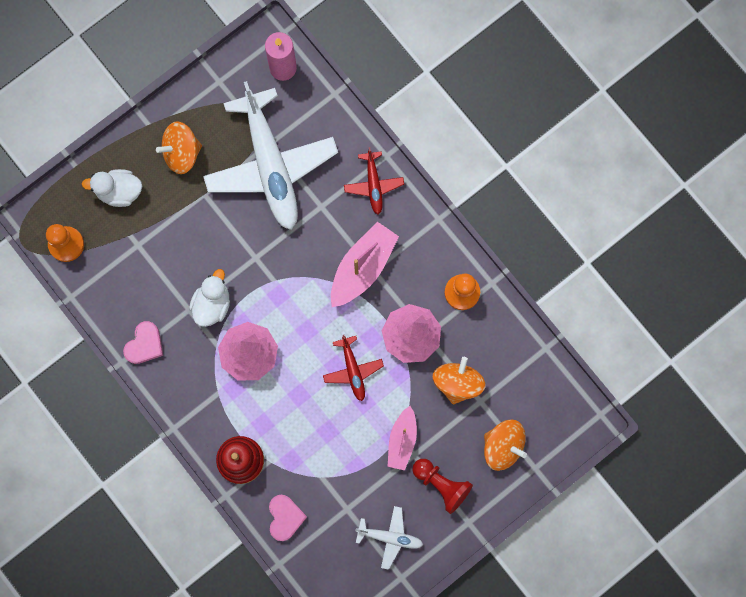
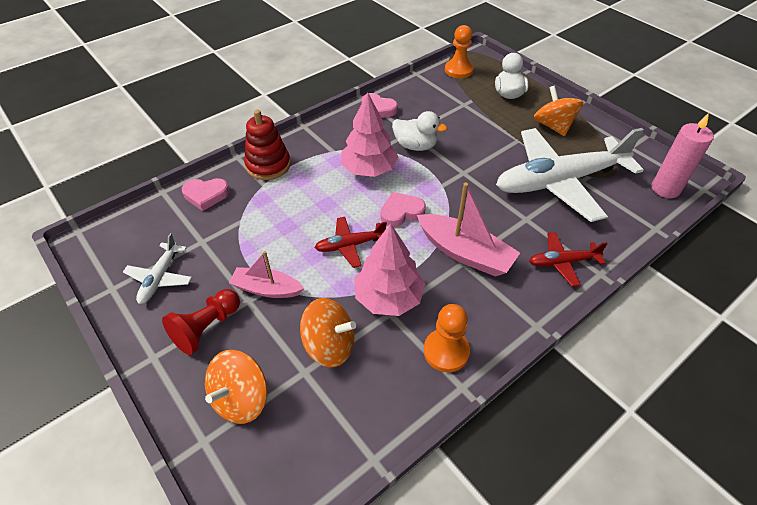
camera: 90 degrees right, 30 degrees down
none -> pink heart [381,192,426,227]

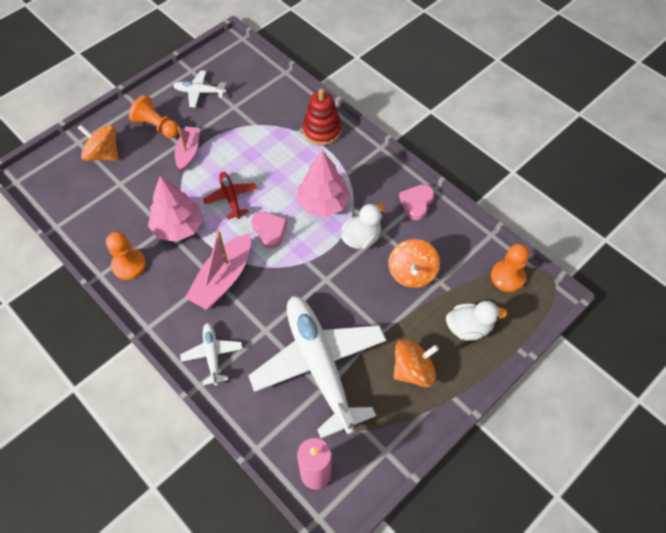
camera: 85 degrees right, 10 degrees up
red pawn [162,289,240,355] -> orange pawn [129,95,179,138]
pink heart [182,178,230,211] -> none
orange spinning top [300,298,356,367] -> orange spinning top moved to [389,239,440,288]
white duck [392,111,447,151] -> white duck turned 150 degrees counterclockwise [341,203,386,249]
red plane [529,232,608,287] -> white plane [180,323,243,386]

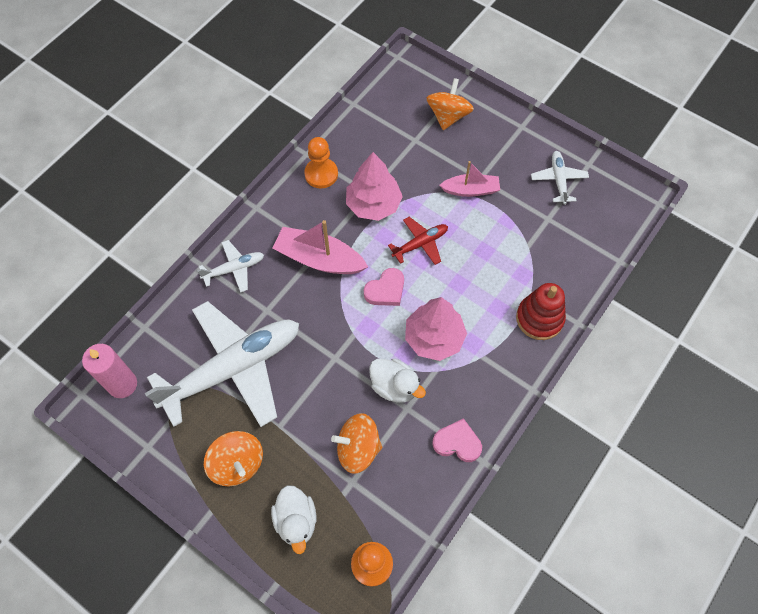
camera: 80 degrees right, 5 degrees up
orange pawn [129,95,179,138] -> none

